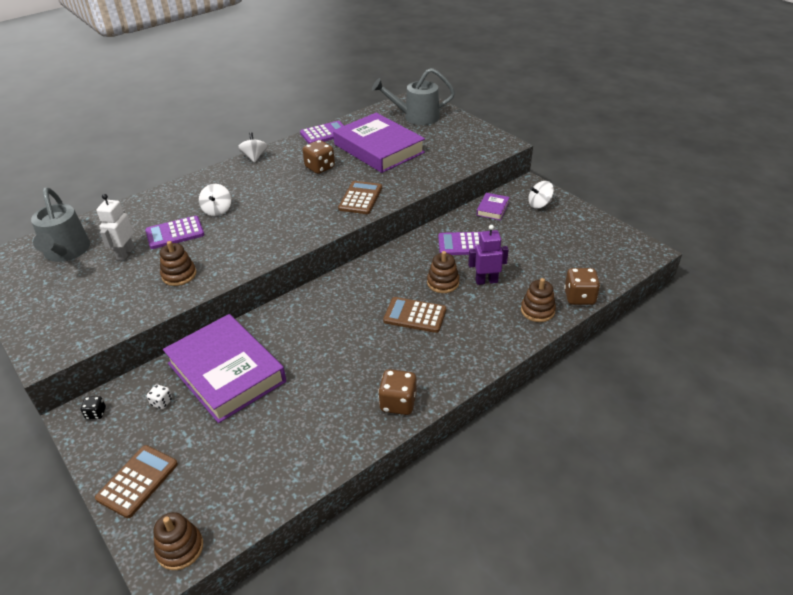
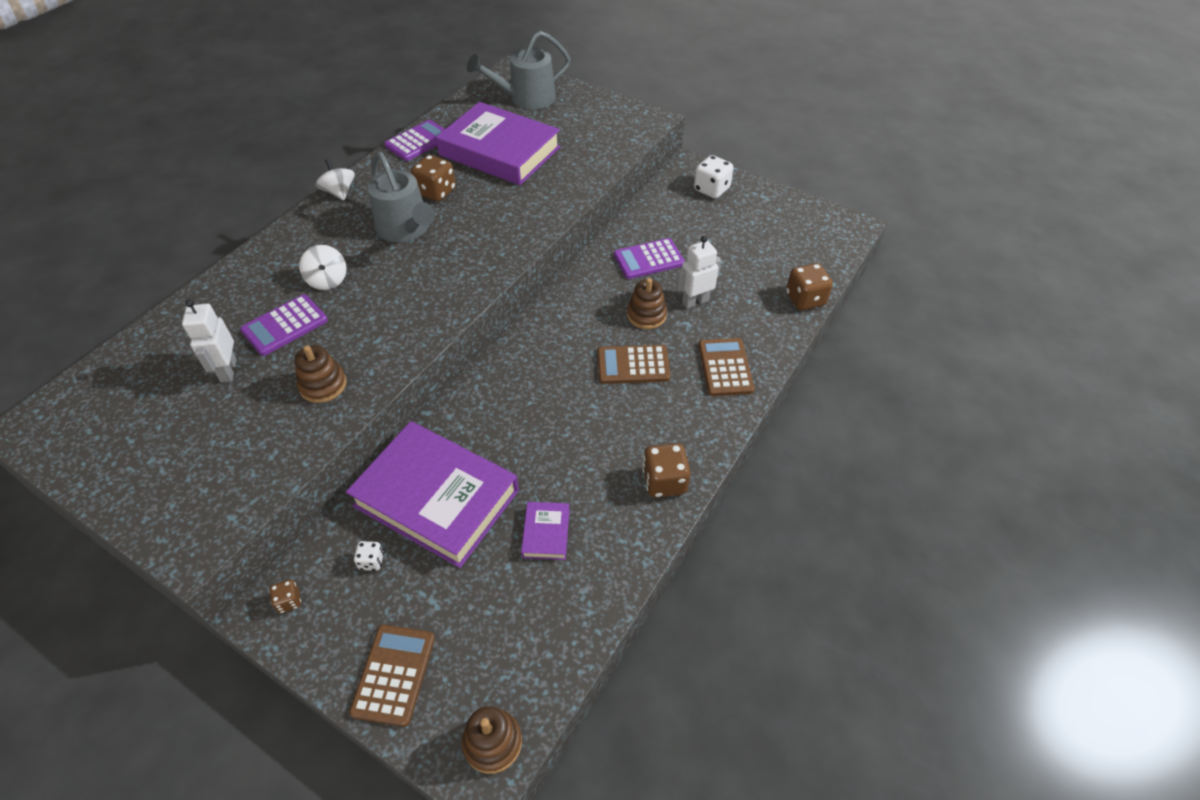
camera: 20 degrees left, 10 degrees up
grey watering can [31,188,90,262] -> grey watering can moved to [367,152,435,242]
black dice [81,396,106,420] -> brown dice [269,579,301,613]
brown calculator [338,181,382,214] -> brown calculator moved to [698,338,754,396]
purple robot [468,225,509,285] -> white robot [675,236,721,309]
purple book [477,193,509,220] -> purple book moved to [521,502,570,560]
brown stacking toy [521,278,556,322] -> none
white spinning top [528,181,554,209] -> white dice [694,155,733,199]

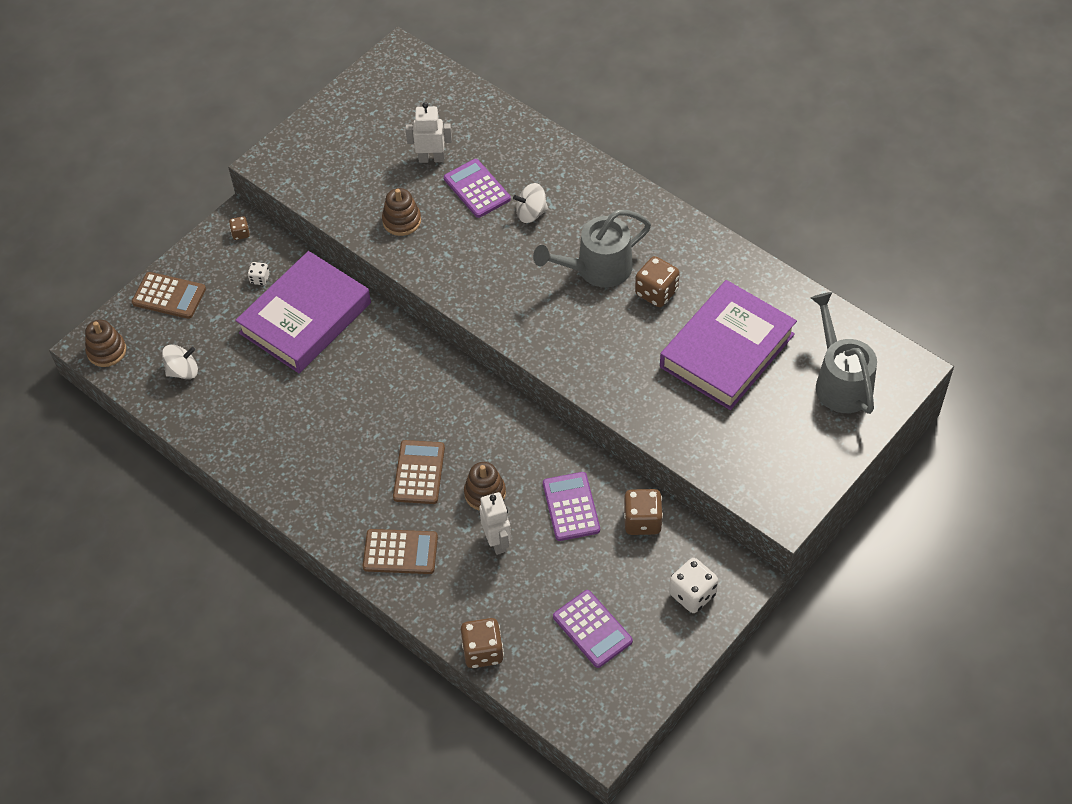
camera: 100 degrees right, 5 degrees up
white spinning top [316,159,355,200] -> white spinning top moved to [162,345,198,379]
purple calculator [384,120,445,161] -> purple calculator moved to [553,590,633,668]
purple book [521,502,570,560] -> none
brown dice [642,443,691,498] -> brown dice moved to [623,489,663,535]

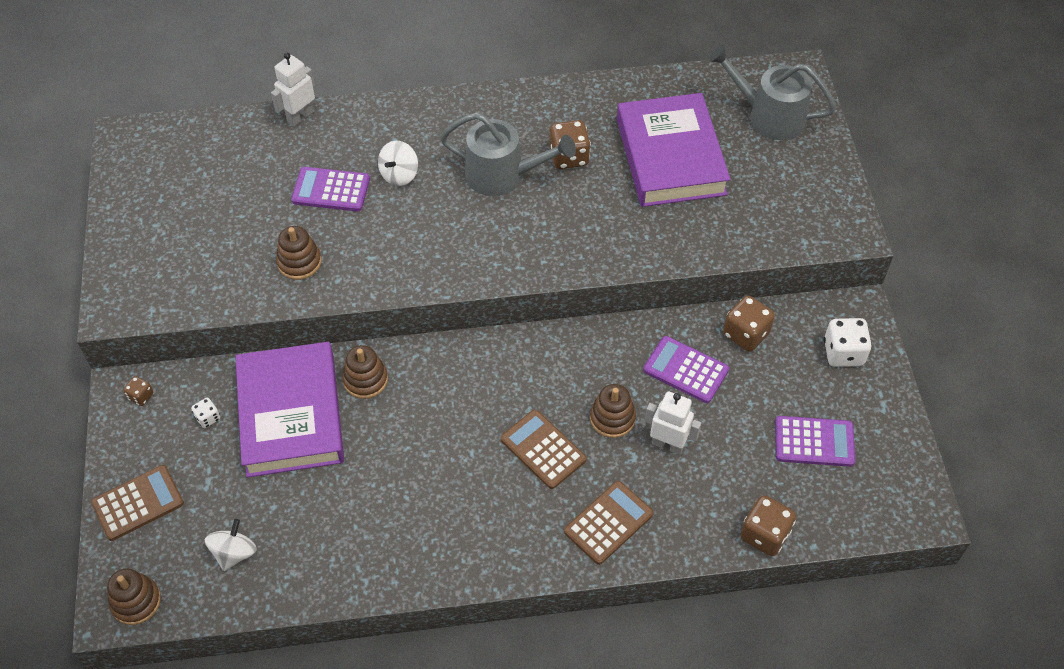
camera: 50 degrees left, 0 degrees up
white robot [405,102,452,163] -> white robot moved to [271,53,315,126]
grey watering can [533,210,651,288] -> grey watering can turned 90 degrees counterclockwise [440,112,576,196]
none -> brown stacking toy [342,345,388,399]

